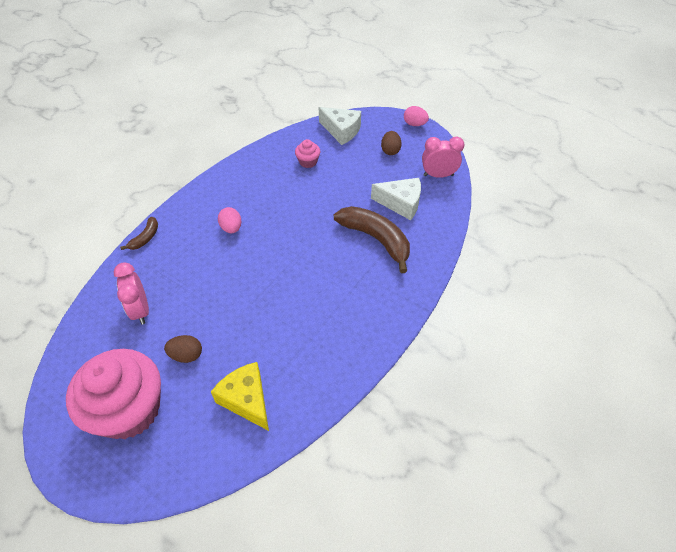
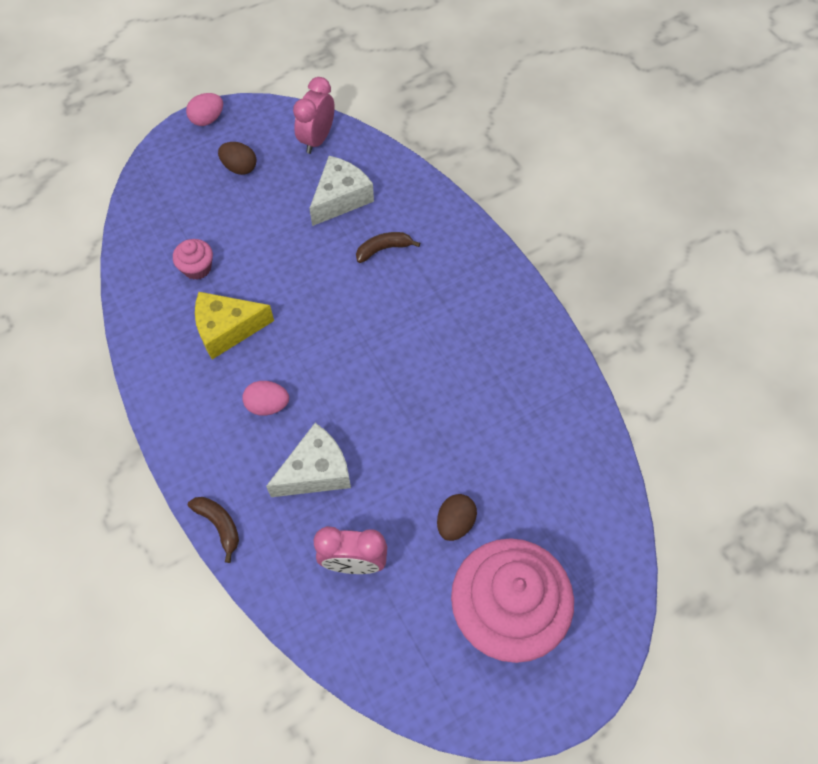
camera: 65 degrees left, 10 degrees up
yellow cheese [211,362,269,431] -> yellow cheese moved to [195,292,274,359]
white cheese [319,107,361,145] -> white cheese moved to [266,423,351,497]
brown banana [334,206,410,273] -> brown banana [356,232,420,263], size x0.49

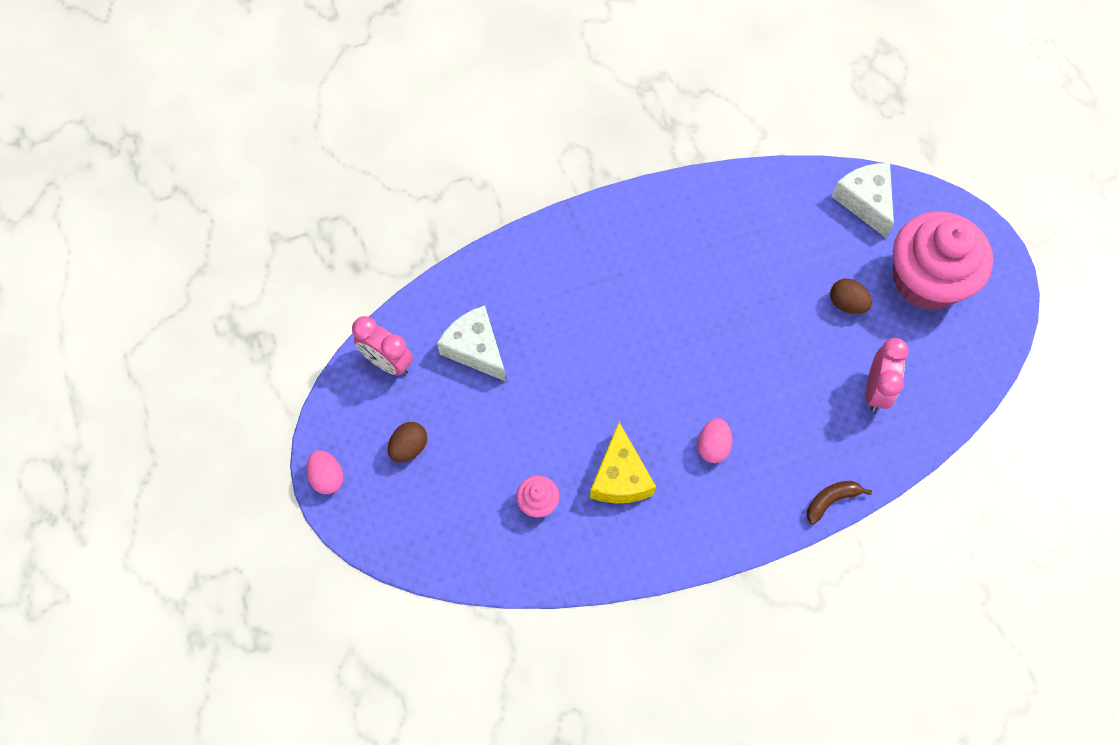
camera: 80 degrees left, 5 degrees up
white cheese [266,423,351,497] -> white cheese moved to [831,163,894,238]
brown banana [356,232,420,263] -> none

